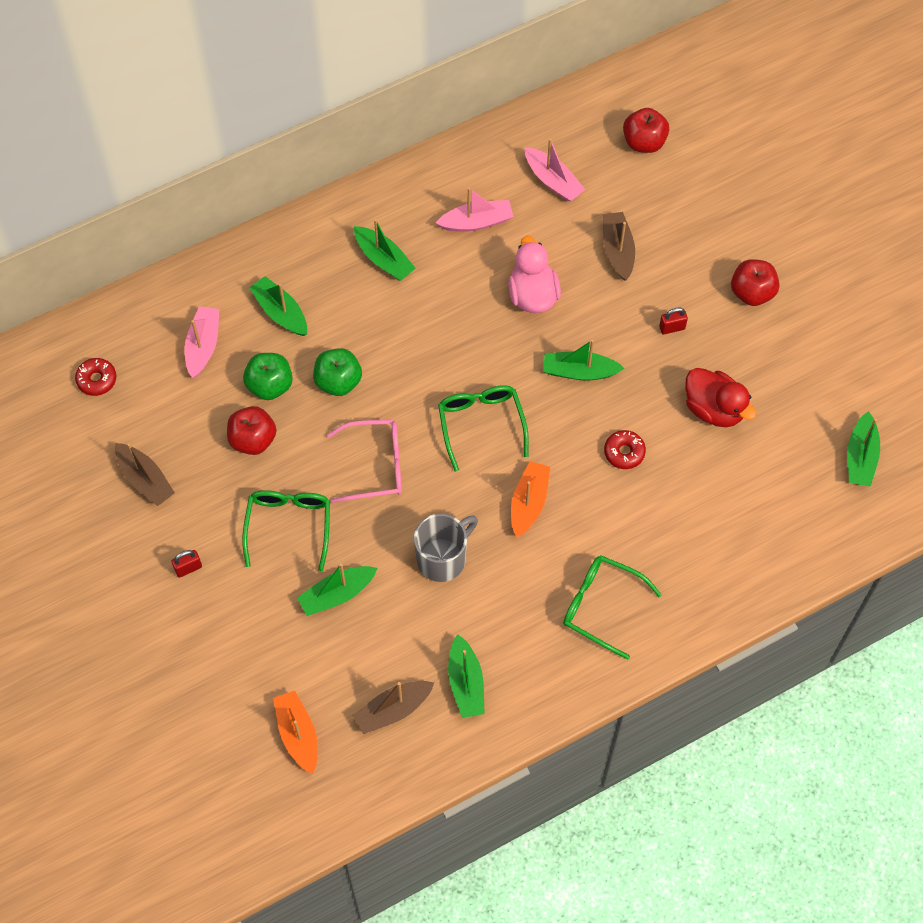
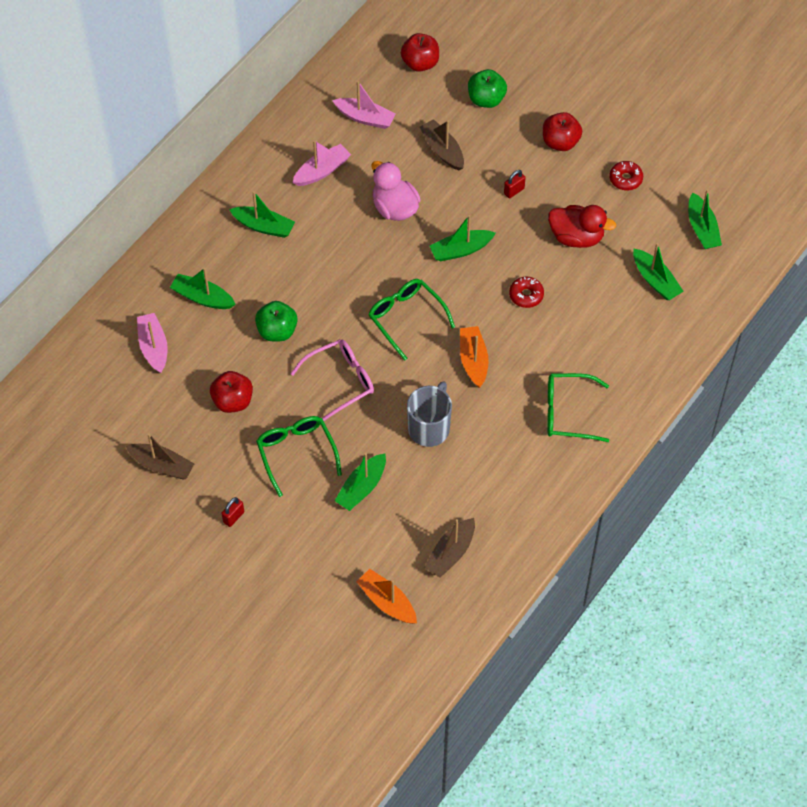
camera: 25 degrees left, 5 degrees down
red donut [75,358,116,396] -> red donut moved to [609,161,643,190]
green apple [243,353,293,400] -> green apple moved to [468,69,507,108]
green boat [448,634,485,718] -> green boat moved to [633,243,684,300]

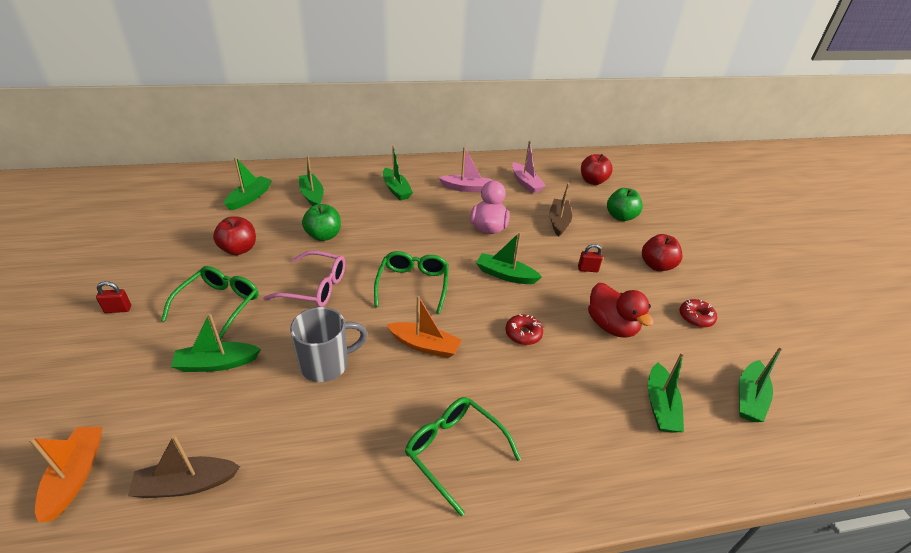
camera: 40 degrees right, 20 degrees down
brown boat [126,433,194,479] -> none
pink boat [137,313,168,373] -> green boat [224,157,272,210]
orange boat [460,326,489,388] -> orange boat turned 75 degrees clockwise [387,296,462,358]

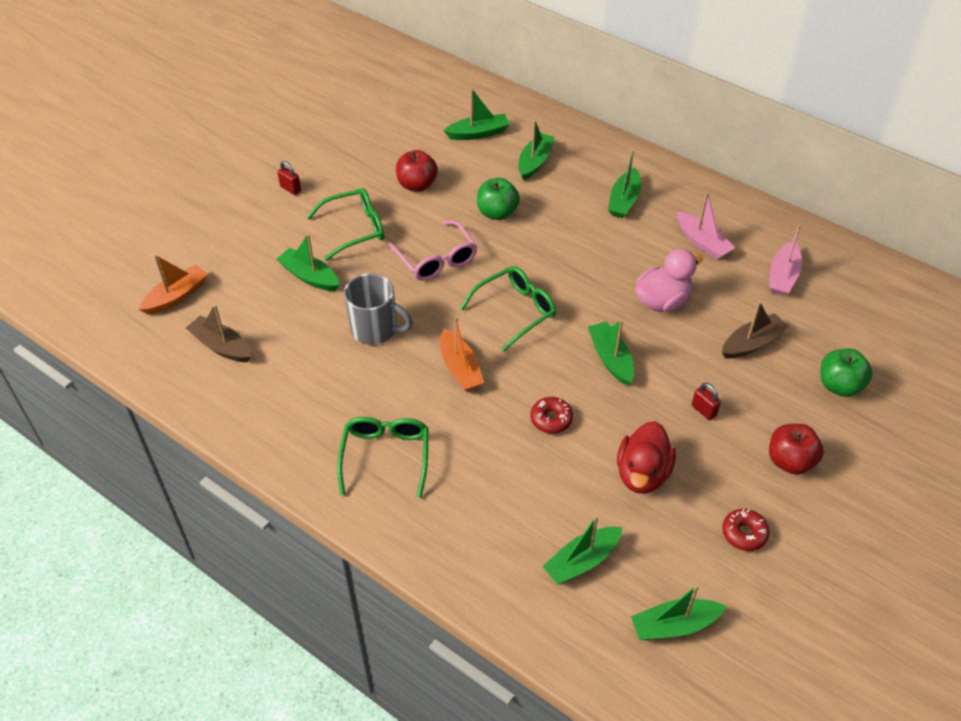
camera: 50 degrees right, 10 degrees up
red apple [581,154,613,185] -> none

